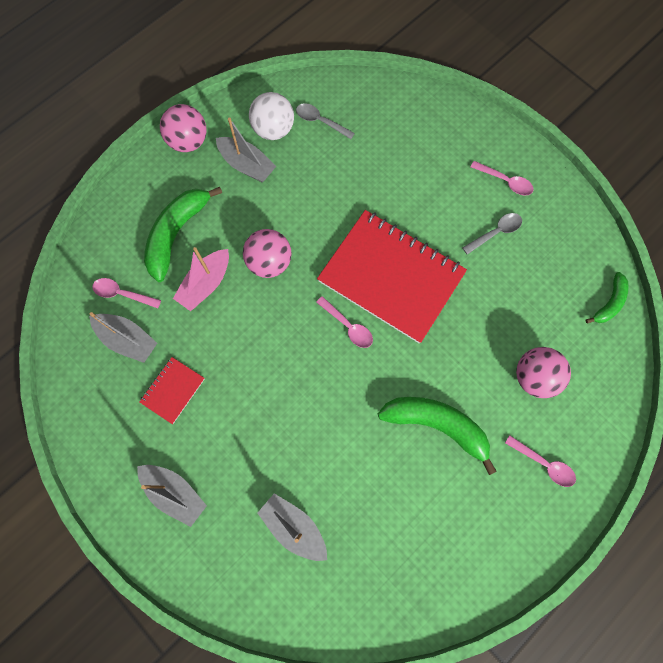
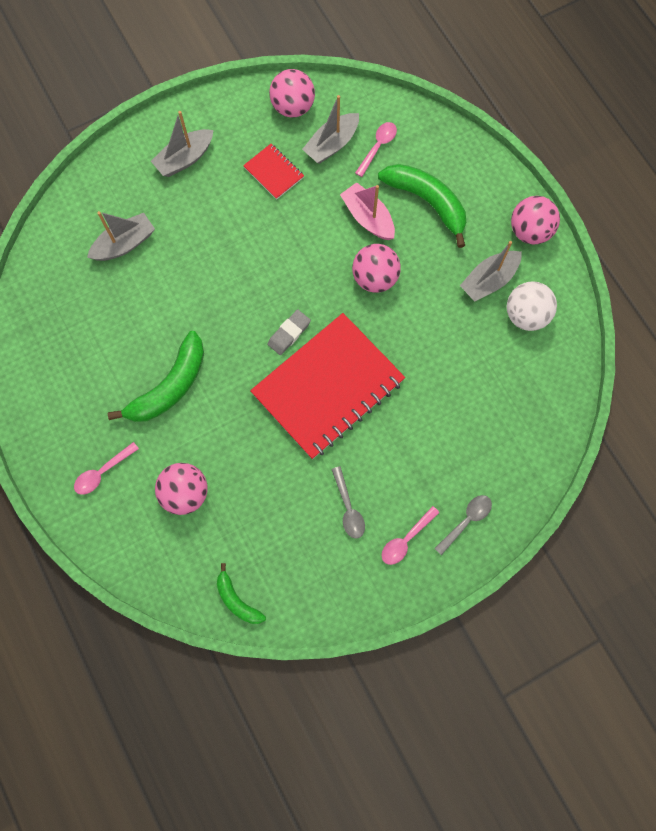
camera: 105 degrees right, 0 degrees up
grey spoon [296,103,355,139] -> grey spoon moved to [434,495,492,555]
pink spoon [316,296,373,348] -> grey eraser [267,309,311,355]
none -> pink ball [269,69,315,118]

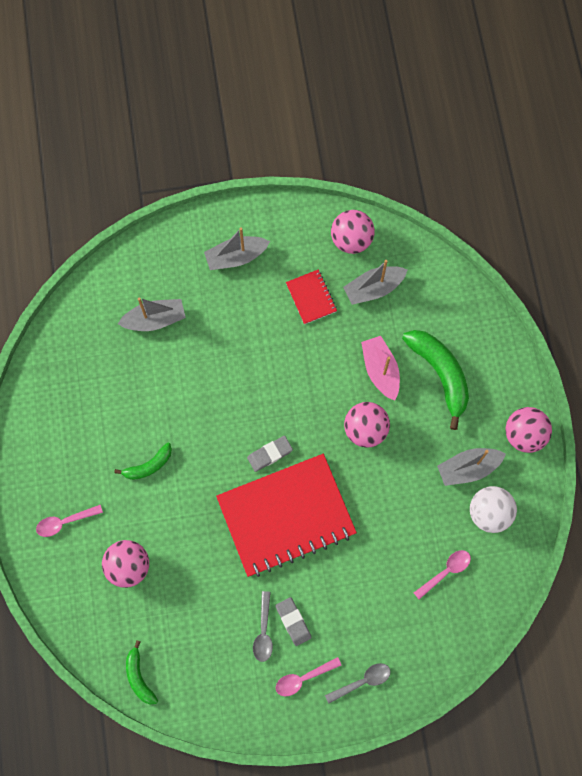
camera: 20 degrees right, 0 degrees up
green banana [108,331,204,422] -> green banana [114,443,172,480], size x0.55
pink spoon [355,122,397,177] -> pink spoon moved to [414,550,471,599]
none -> grey eraser [275,597,312,646]

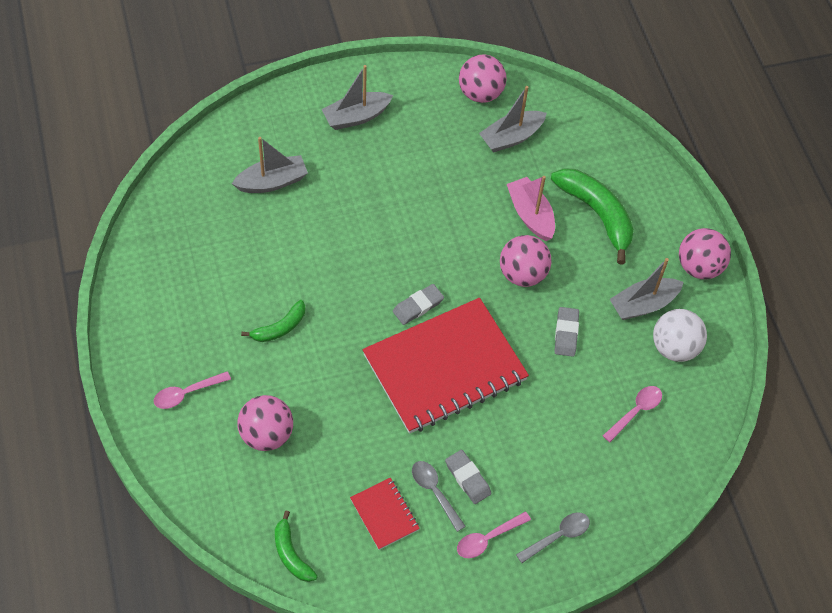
camera: 10 degrees left, 15 degrees down
grey spoon [253,591,273,662] -> grey spoon turned 150 degrees clockwise [412,461,466,532]
red notebook [286,270,337,325] -> red notebook moved to [350,478,420,550]
none -> grey eraser [555,307,579,357]

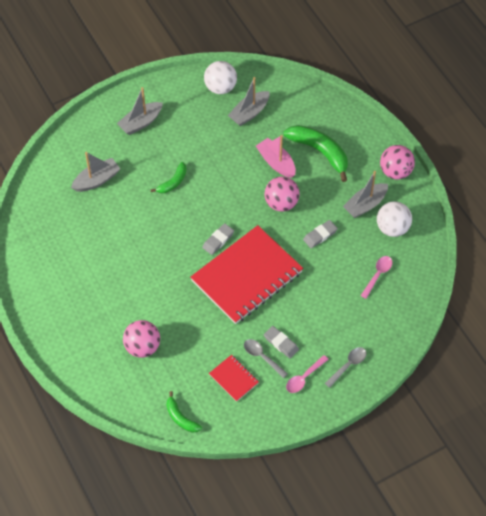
camera: 10 degrees left, 0 degrees up
pink spoon [154,371,231,409] -> none
green banana [241,300,305,342] -> green banana moved to [151,162,187,193]
pink ball [459,54,506,103] -> white ball [204,61,237,94]
grey eraser [555,307,579,357] -> grey eraser turned 60 degrees clockwise [303,220,338,248]

